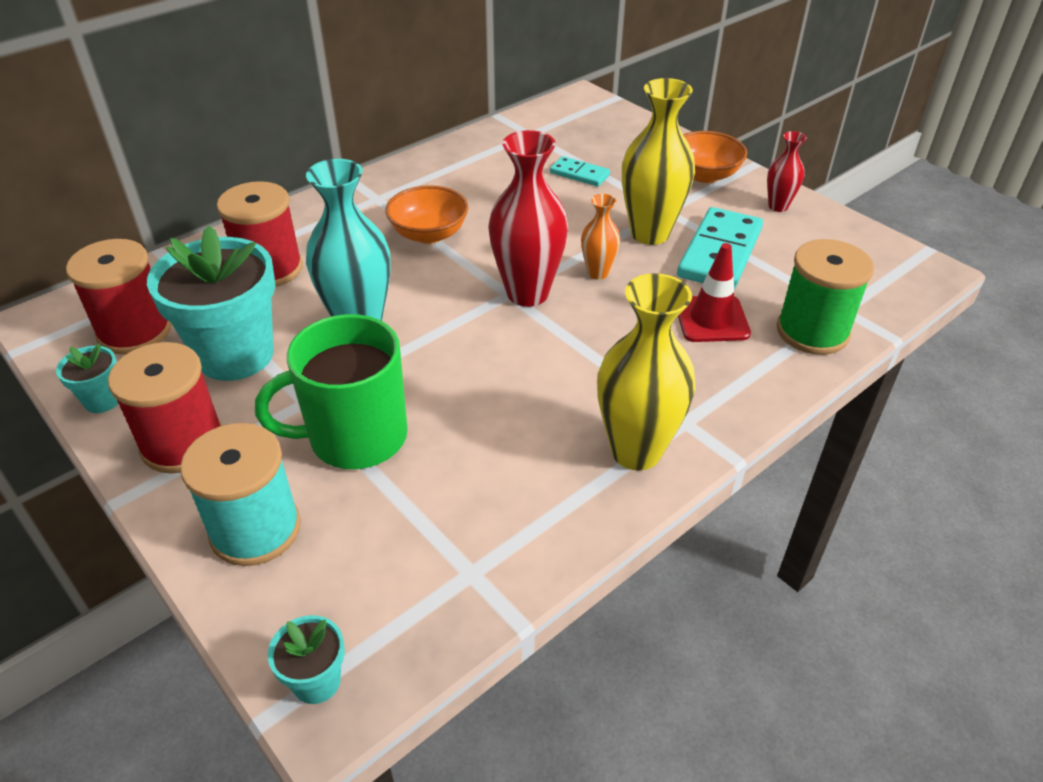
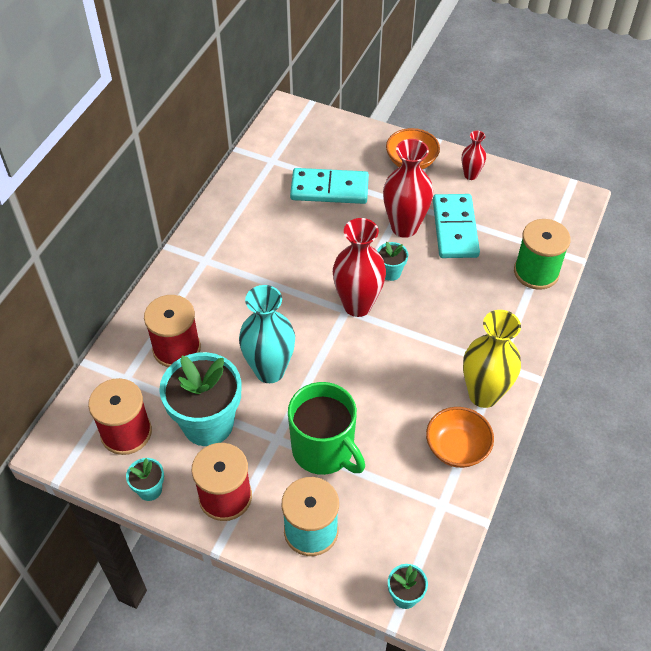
camera: 25 degrees left, 10 degrees up
green mug [255,314,408,469] -> green mug turned 90 degrees counterclockwise [288,382,365,475]
orange bowl [386,185,468,244] -> orange bowl moved to [426,407,494,468]
turquoise domino [550,156,610,187] -> turquoise domino [290,168,369,204], size x1.88
orange vase [581,194,620,280] -> turquoise flower pot [377,242,408,281]
yellow vase [622,78,695,245] -> red vase [383,139,433,238]
red traffic cone [678,243,751,342] -> none

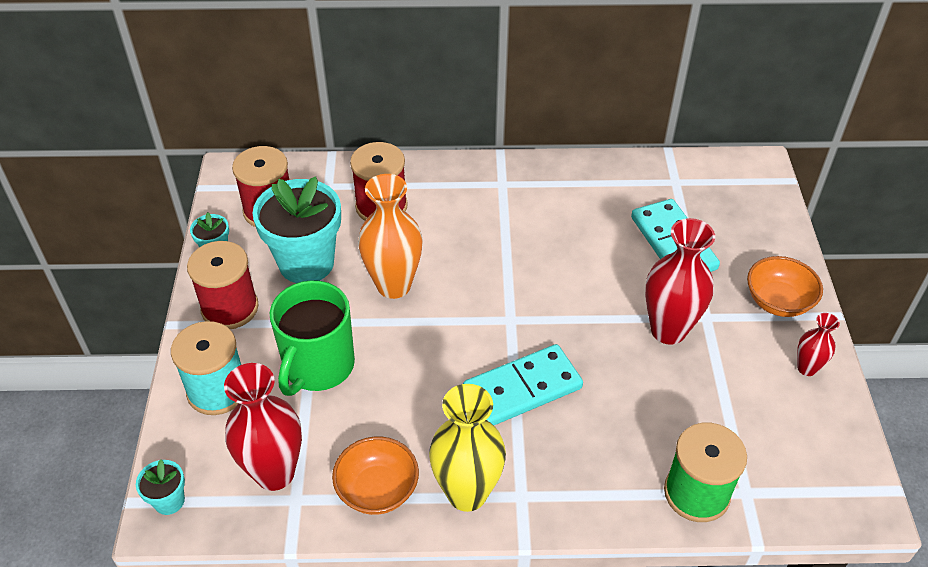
camera: 65 degrees right, 5 degrees down
turquoise vase [239,285,295,383] -> orange vase [358,174,423,299]
red vase [333,218,386,317] -> red vase moved to [224,363,302,491]
turquoise flower pot [377,242,408,281] -> none
turquoise domino [433,194,480,258] -> turquoise domino moved to [463,344,583,425]

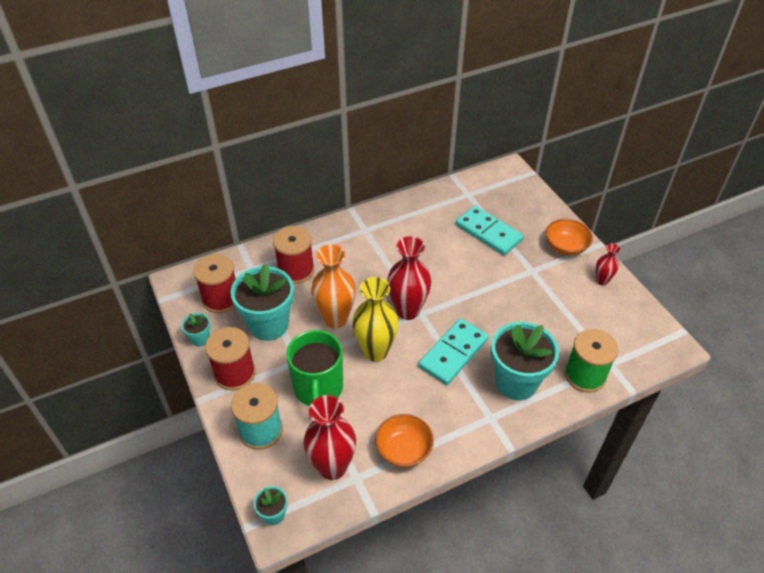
camera: 25 degrees left, 0 degrees up
yellow vase [429,384,506,512] -> yellow vase moved to [352,277,399,362]
red vase [645,218,715,345] -> red vase moved to [387,236,431,320]
none -> turquoise flower pot [491,322,559,400]

